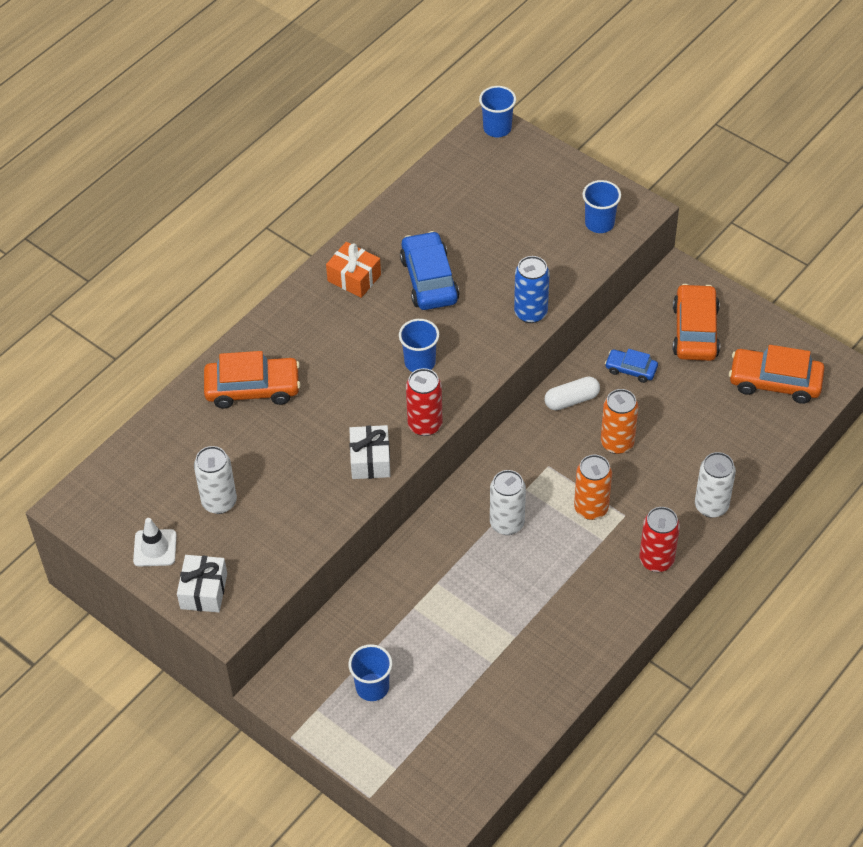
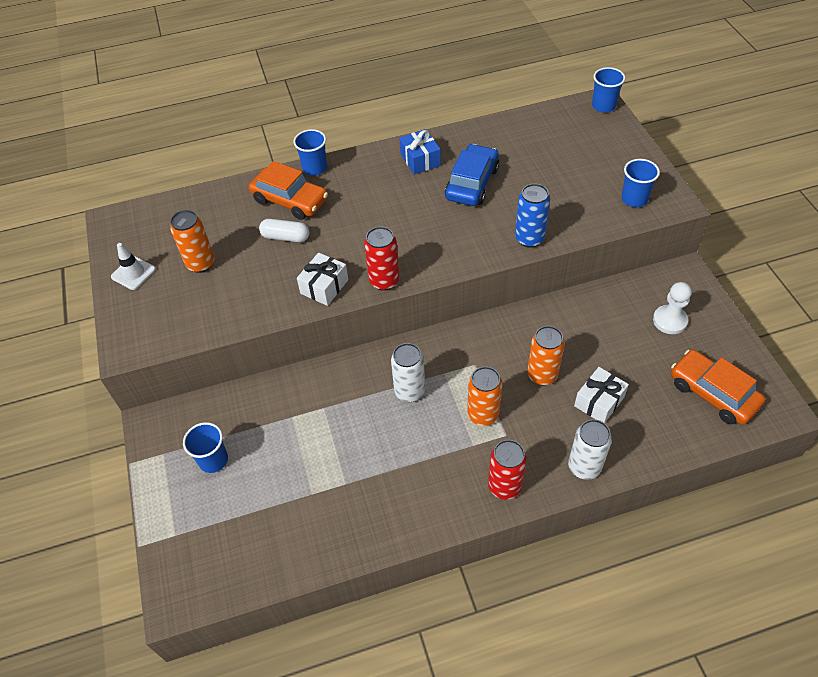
camera: 35 degrees right, 0 degrees up
white gift [177,555,227,612] -> white gift moved to [574,367,629,423]
white can [194,446,237,514] -> orange can [170,210,214,273]
orange gift [326,242,381,298] -> blue gift [400,129,441,175]
blue cup [399,319,439,372] -> blue cup moved to [293,129,327,176]
white capsule [545,376,600,410] -> white capsule moved to [259,219,309,242]
blue car [605,349,658,383] -> none
orange car [673,284,720,361] -> white pawn [653,282,692,334]

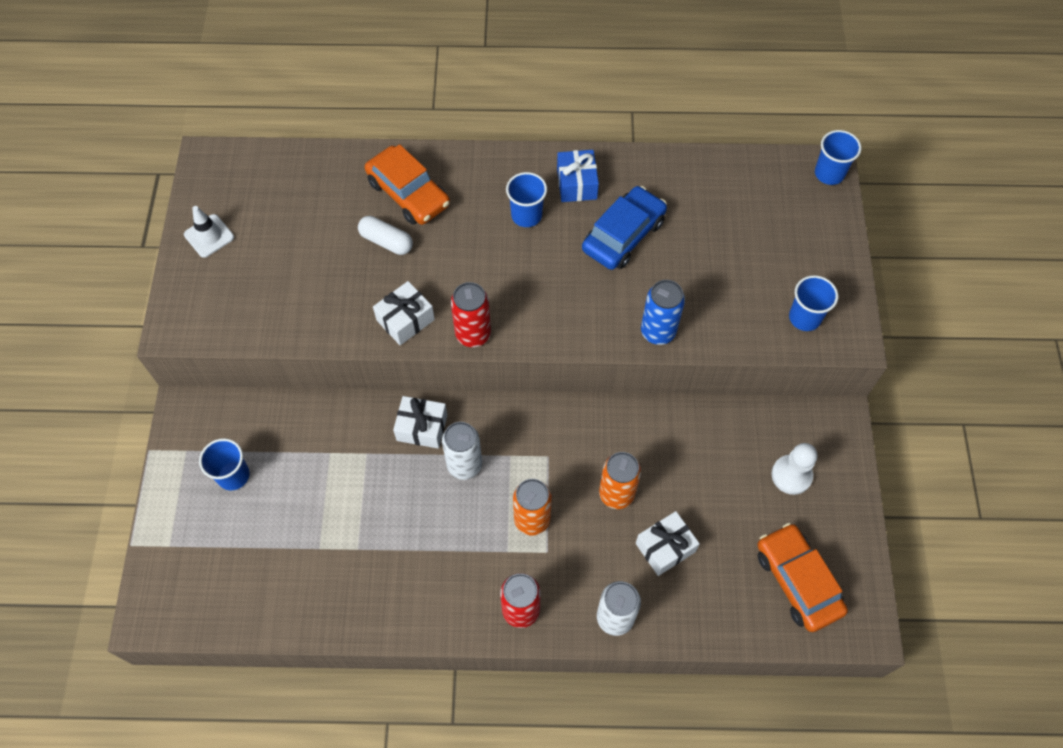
camera: 15 degrees right, 10 degrees up
orange can [170,210,214,273] -> none
blue cup [293,129,327,176] -> blue cup moved to [506,172,547,227]
none -> white gift [393,396,447,449]

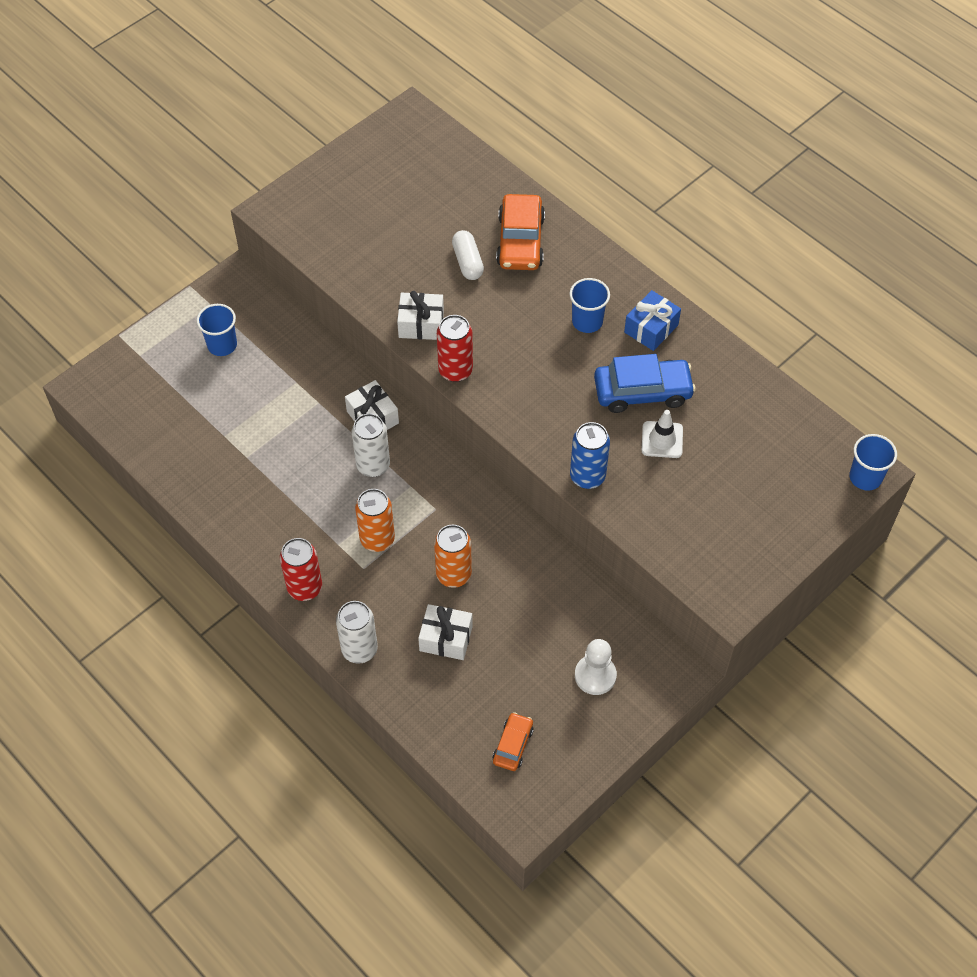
camera: 45 degrees right, 5 degrees down
white traffic cone [184,206,234,258] -> white traffic cone moved to [642,410,683,458]
orange car [758,523,848,632] -> orange car [492,712,534,771], size x0.55
blue cup [789,275,838,331] -> none

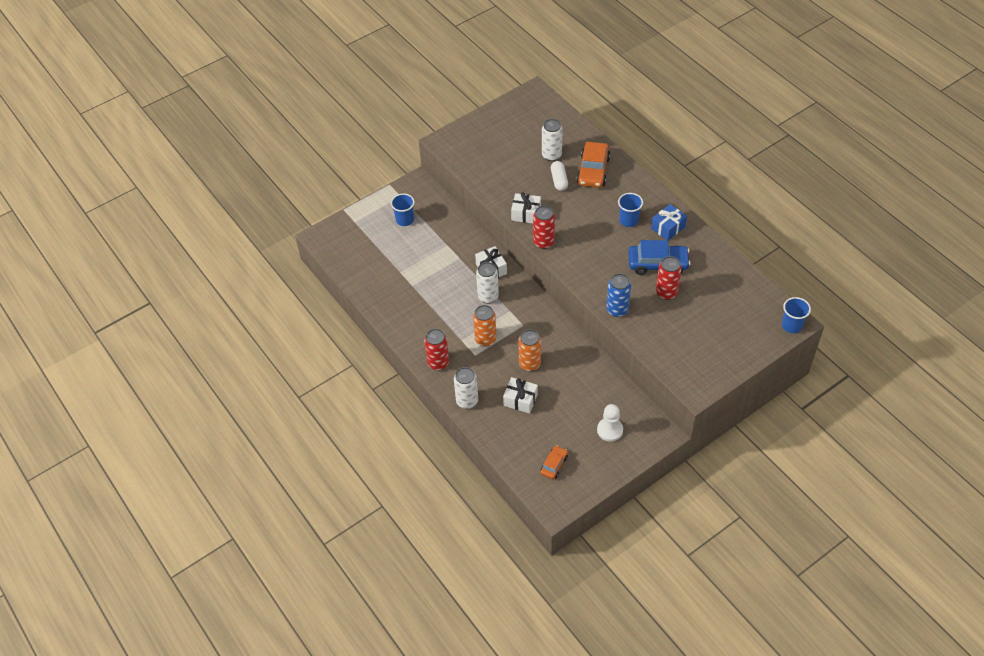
camera: 10 degrees right, 5 degrees down
white traffic cone [642,410,683,458] -> red can [656,256,682,300]
none -> white can [542,119,563,161]

